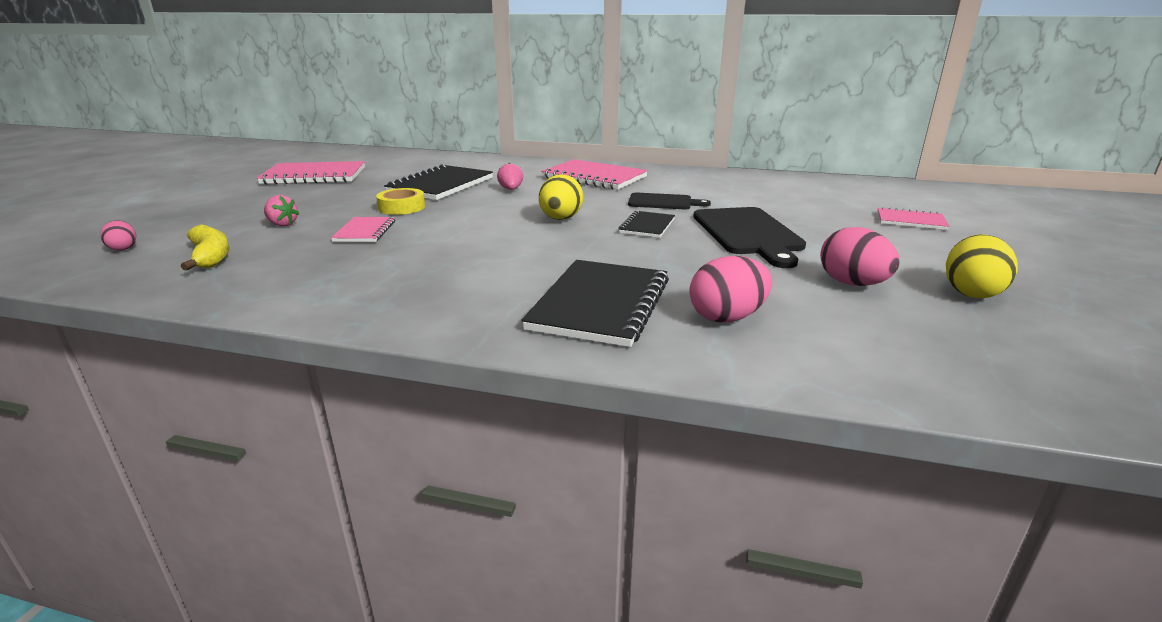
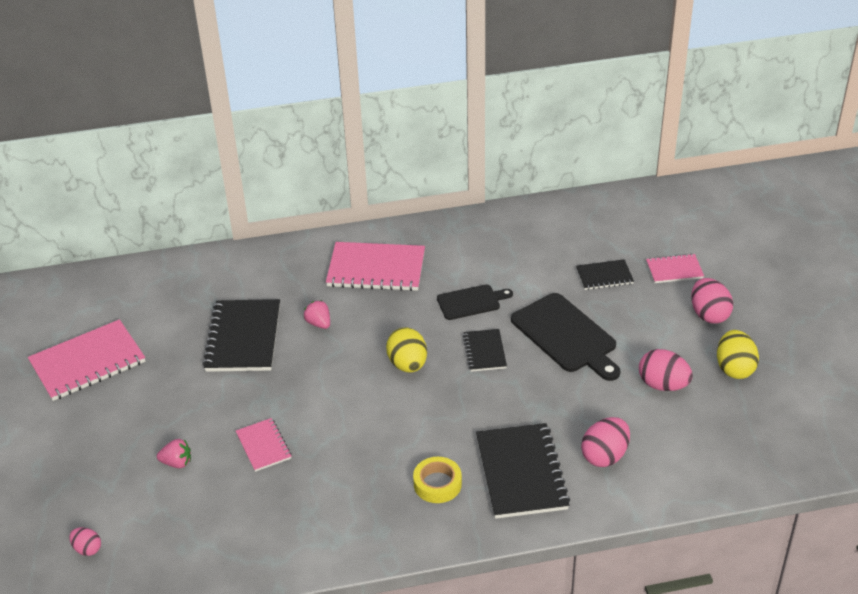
camera: 25 degrees left, 15 degrees up
yellow banana [181,224,229,271] -> none
yellow tape [376,188,425,215] -> yellow tape moved to [413,457,462,503]
none -> black notebook [576,259,634,290]
none -> pink egg [691,278,733,324]

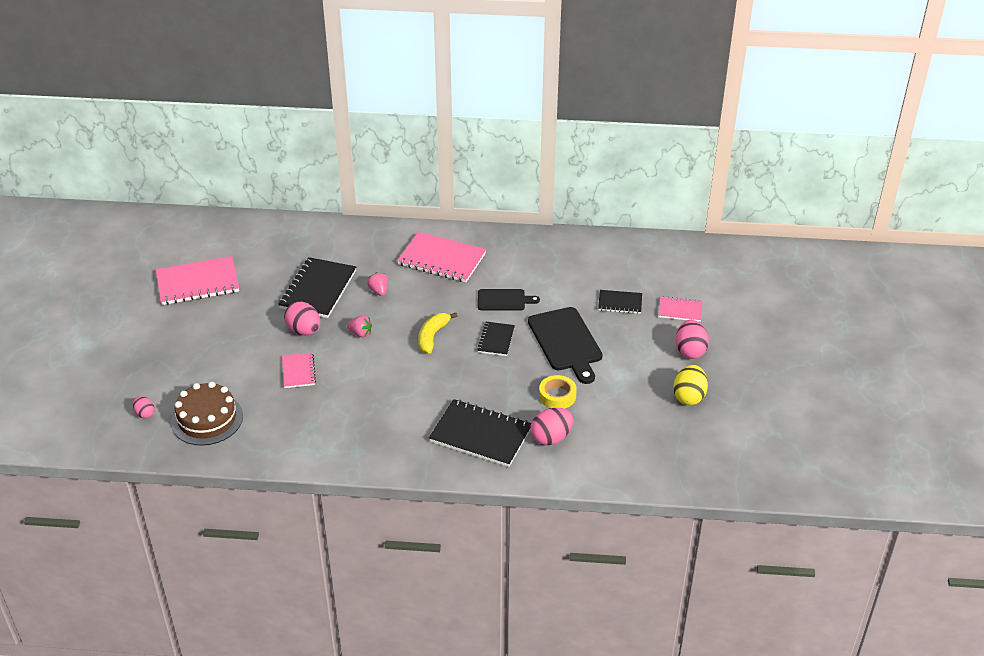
camera: 15 degrees right, 0 degrees up
pink strawberry [157,439,191,468] -> pink strawberry moved to [347,315,372,337]
yellow egg [386,327,427,373] -> yellow banana [418,313,457,354]
yellow tape [413,457,462,503] -> yellow tape moved to [539,375,577,409]
black notebook [476,423,570,519] -> black notebook turned 75 degrees counterclockwise [429,399,531,467]
pink egg [639,349,693,391] -> pink egg moved to [284,301,320,335]
none -> brown cake [171,382,243,446]

